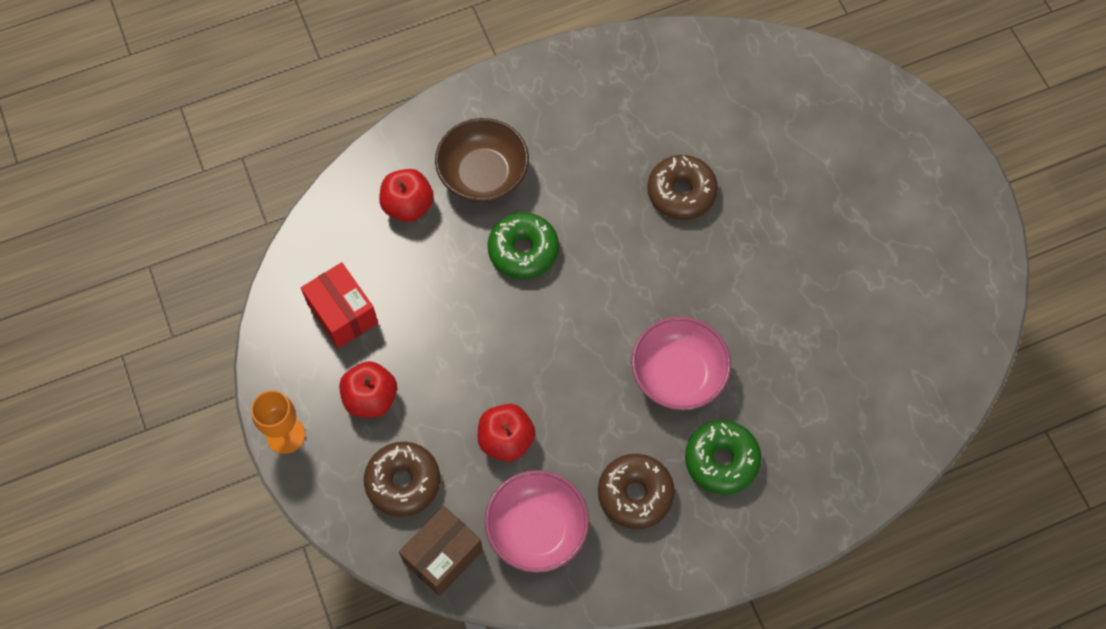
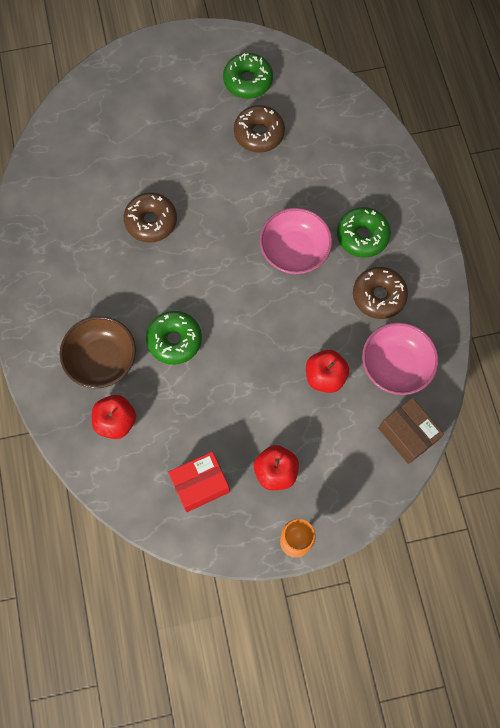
camera: 80 degrees left, 5 degrees up
brown donut [364,442,440,517] -> brown donut moved to [234,105,285,153]
none -> green donut [223,53,273,99]

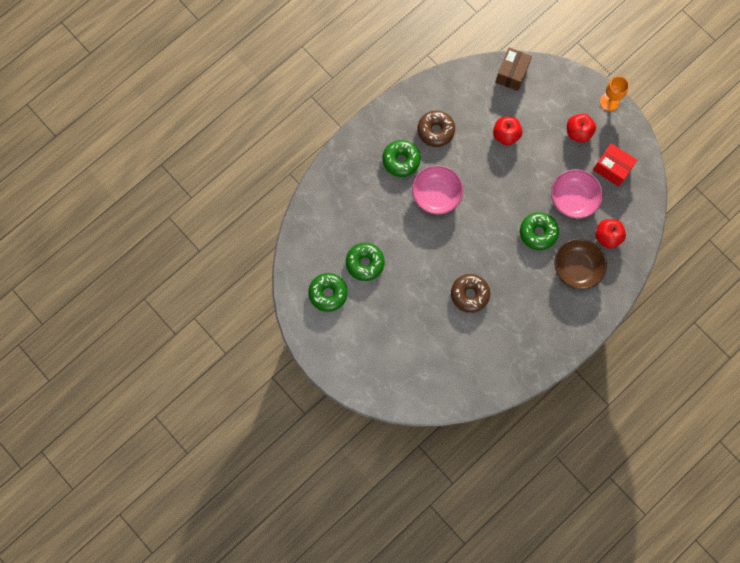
camera: 120 degrees left, 5 degrees up
brown donut [234,105,285,153] -> green donut [346,243,385,281]
pink bowl [362,322,439,395] -> pink bowl moved to [551,169,603,219]

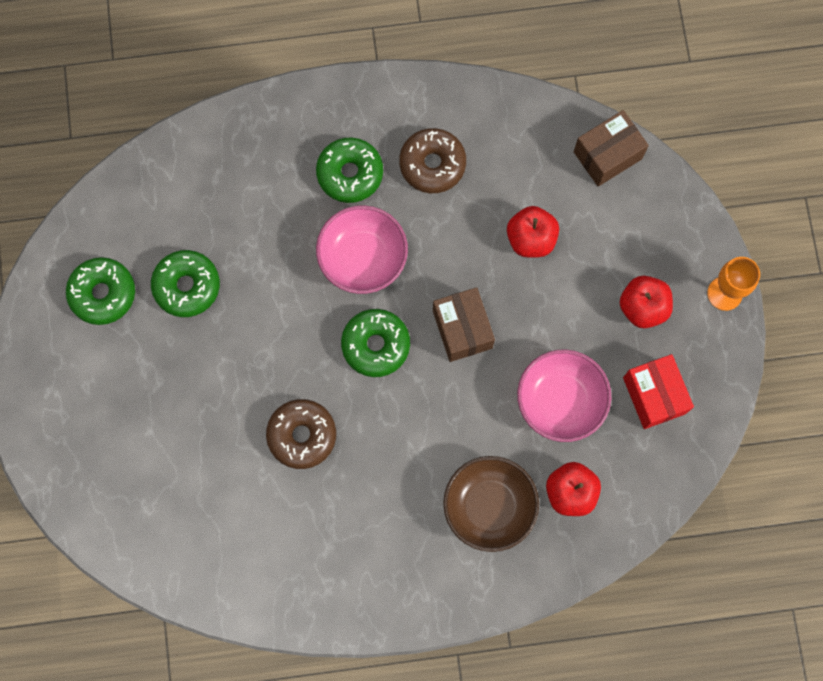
camera: 35 degrees right, 0 degrees up
green donut [520,212,559,250] -> green donut moved to [341,309,410,377]
none -> brown box [433,287,495,362]

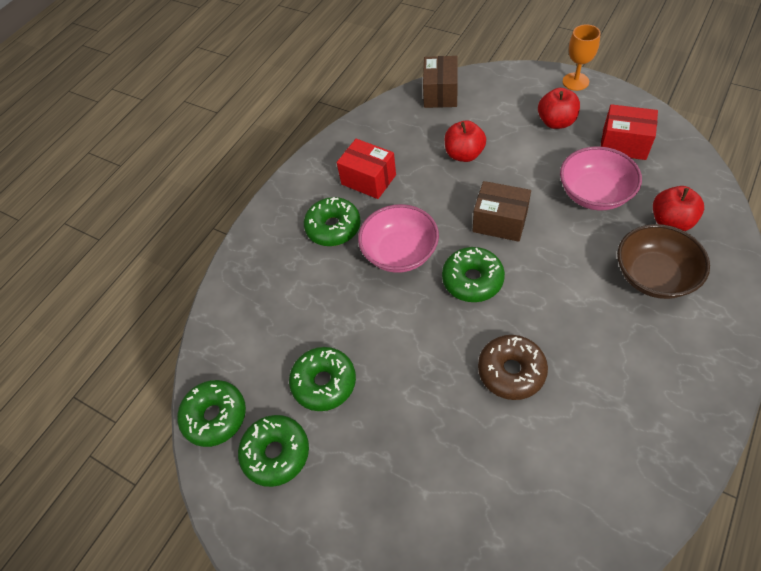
camera: 45 degrees left, 20 degrees down
brown donut [399,128,466,193] -> red box [337,139,396,199]
none -> green donut [177,380,246,447]

